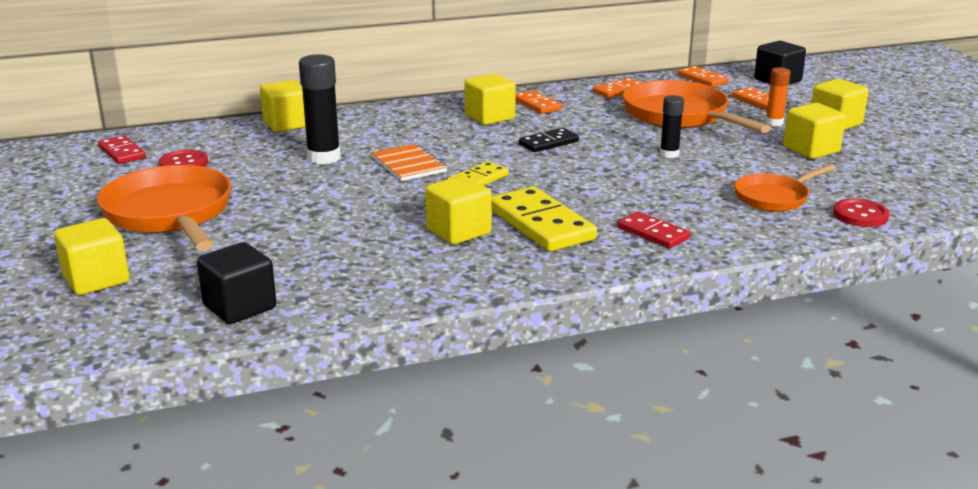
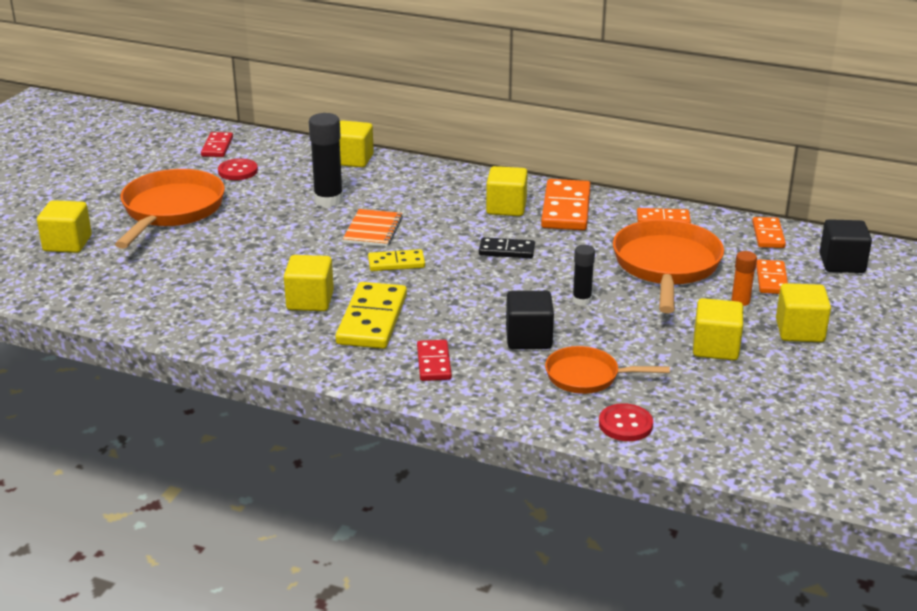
camera: 40 degrees right, 5 degrees up
black cube [197,242,277,324] -> black cube moved to [506,291,554,349]
orange domino [516,90,562,114] -> orange domino [541,179,591,230], size x1.74

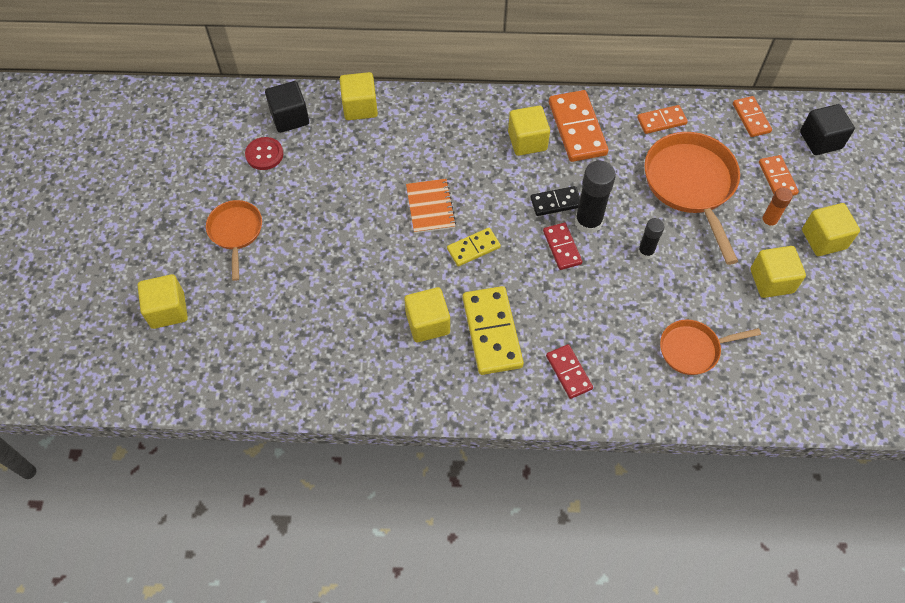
camera: 20 degrees left, 30 degrees up
orange pan [115,169,225,249] -> orange pan [206,200,262,281], size x0.58
red domino [201,132,233,157] -> red domino moved to [543,223,582,270]
black glue stick [309,113,343,207] -> black glue stick moved to [575,161,616,234]
black cube [506,291,554,349] -> black cube moved to [265,81,309,133]
red button [599,403,653,441] -> none

